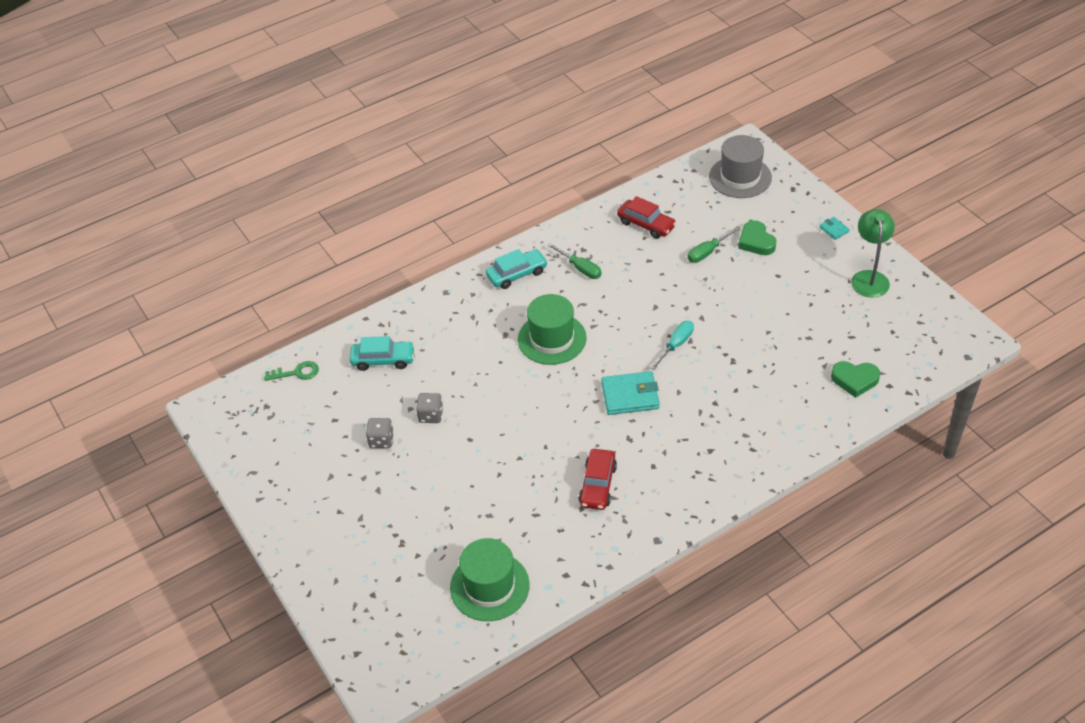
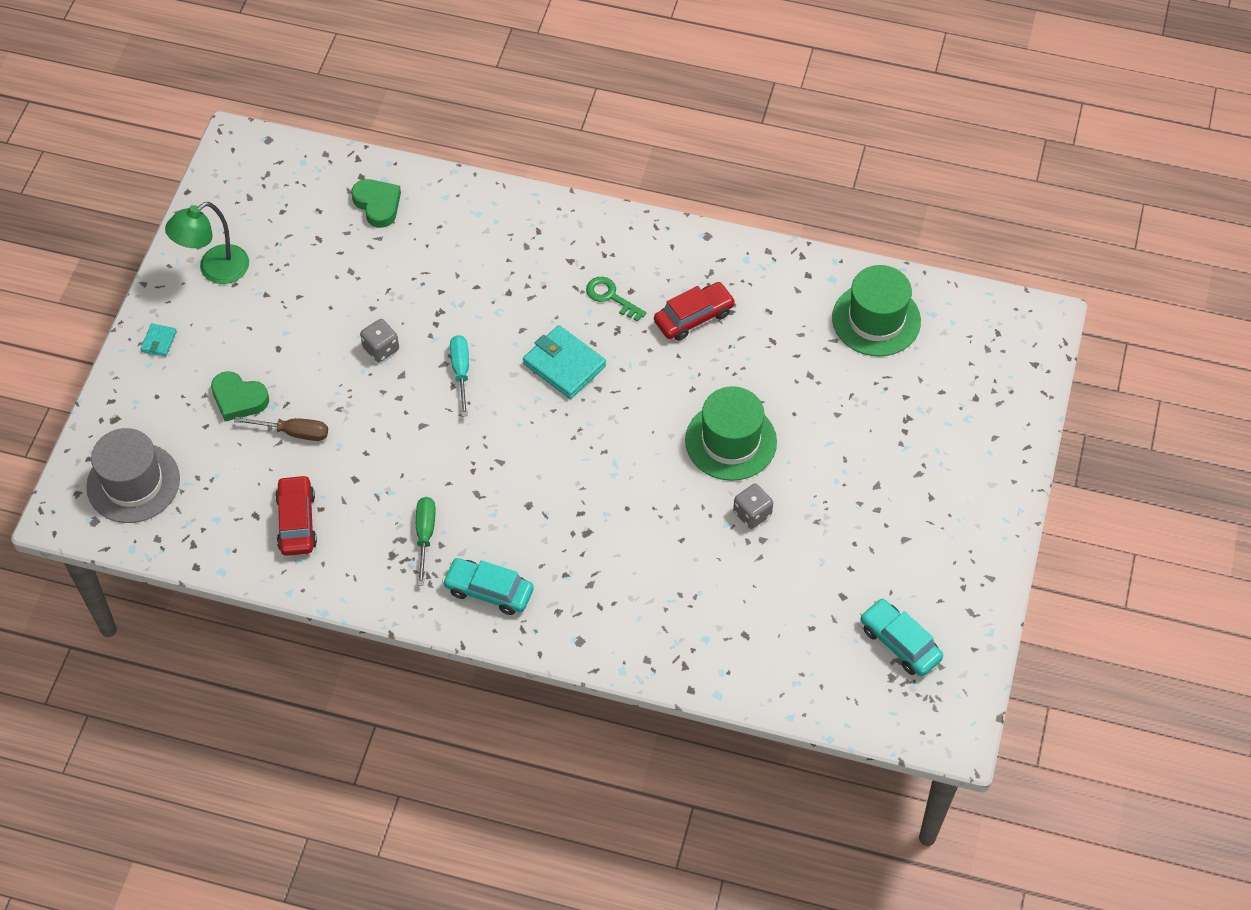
camera: 135 degrees left, 10 degrees up
green key [264,361,319,381] -> green key moved to [586,277,646,322]
turquoise car [350,336,415,371] -> turquoise car moved to [860,598,943,677]
grey dice [366,418,394,448] -> grey dice moved to [360,319,399,362]
green hat [518,294,587,365] -> green hat moved to [685,386,777,481]
turquoise screwdriver [650,321,694,370] -> turquoise screwdriver turned 90 degrees clockwise [450,335,469,417]
green screwdriver [688,226,741,263] -> brown screwdriver [234,417,328,441]
green heart [738,220,777,255] -> green heart turned 90 degrees clockwise [211,371,269,421]

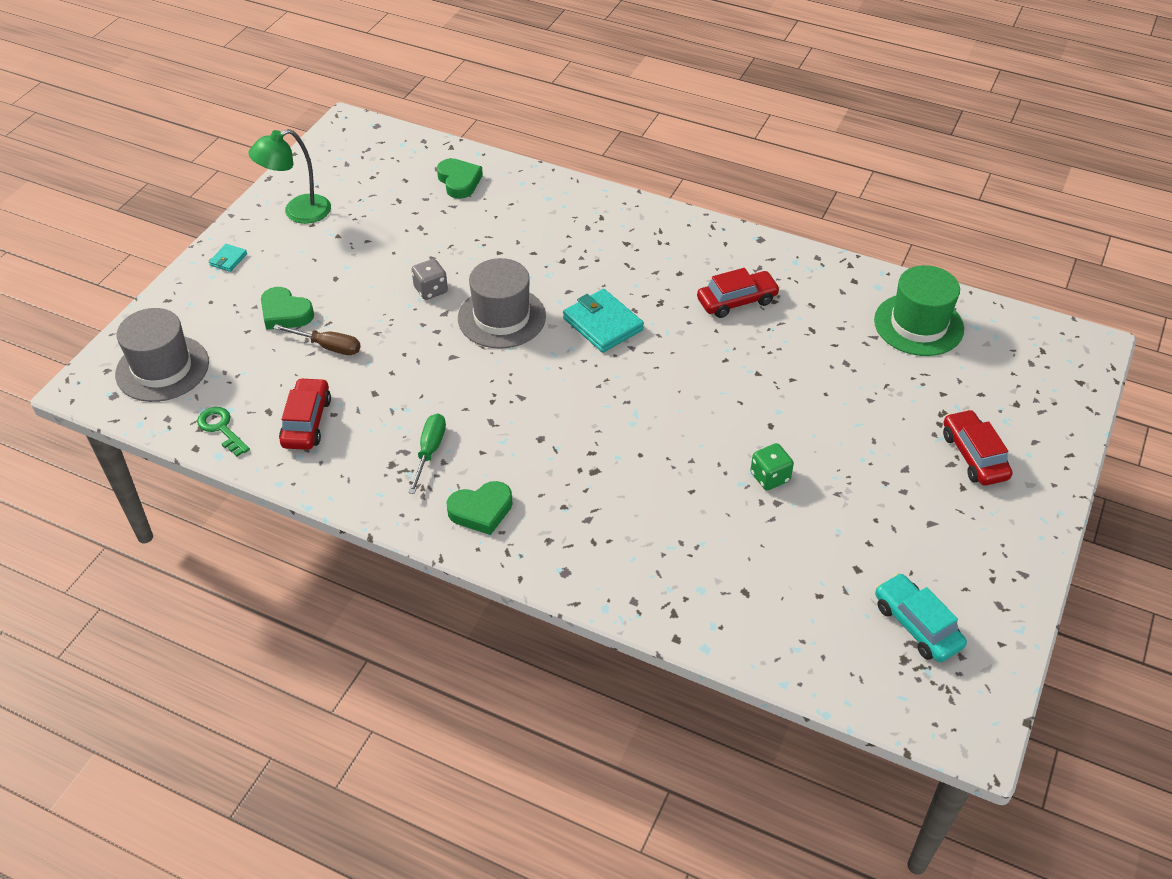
camera: 10 degrees right, 10 degrees down
turquoise car [442,558,534,615] -> green heart [446,481,513,535]
turquoise screwdriver [450,335,469,417] -> grey hat [458,258,546,349]
green key [586,277,646,322] -> green key moved to [197,407,250,456]
green hat [685,386,777,481] -> none
grey dice [733,484,773,529] -> green dice [750,443,794,490]
none -> red car [943,409,1013,486]

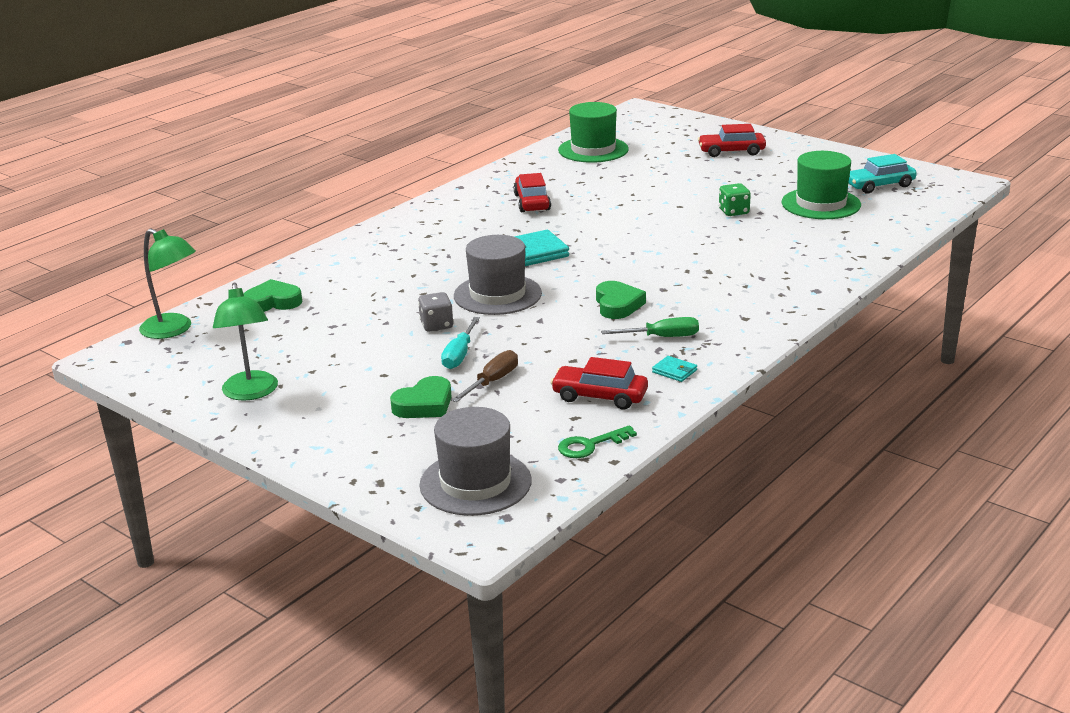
camera: 75 degrees left, 20 degrees down
turquoise wallet [209,244,247,272] -> turquoise wallet moved to [652,356,697,382]
green screwdriver [408,414,446,494] -> green screwdriver turned 150 degrees clockwise [601,317,699,337]
green heart [446,481,513,535] -> green heart moved to [596,281,646,319]
none -> green lamp [139,229,196,339]
none -> turquoise screwdriver [441,317,480,369]
none -> green hat [781,151,861,219]

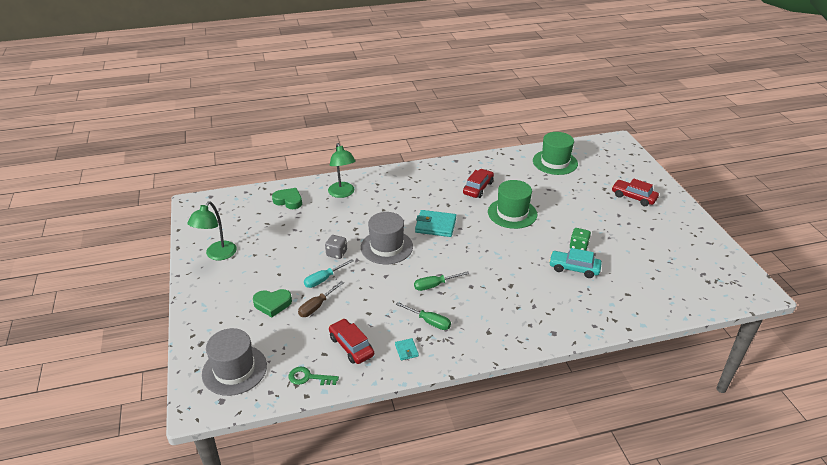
camera: 35 degrees right, 10 degrees up
green lamp [139,229,196,339] -> green lamp moved to [328,143,356,198]
brown screwdriver [451,350,518,402] -> brown screwdriver turned 150 degrees clockwise [298,281,344,317]
green heart [596,281,646,319] -> green screwdriver [414,271,469,291]
green hat [781,151,861,219] -> green hat moved to [488,180,537,229]
turquoise car [848,154,917,194] -> turquoise car moved to [549,248,602,278]

